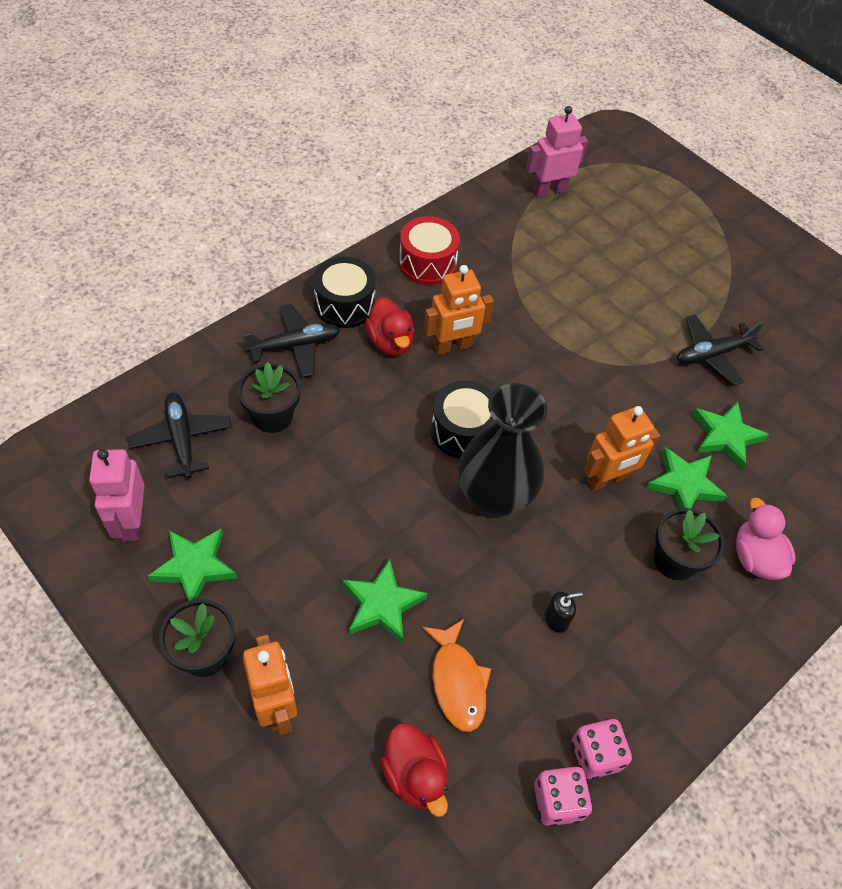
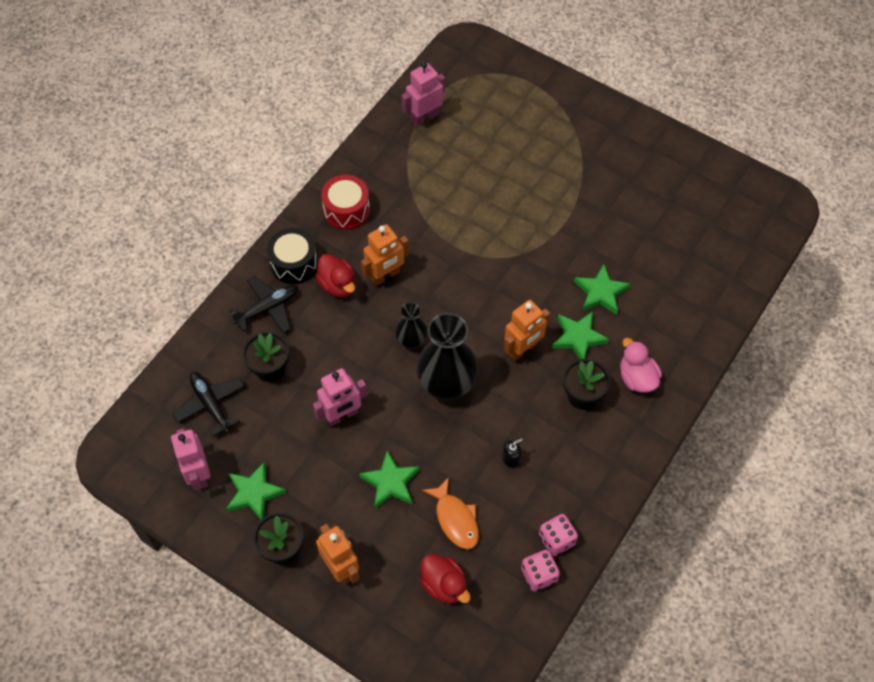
camera: 10 degrees left, 5 degrees up
black drum [431,381,496,459] -> black vase [395,302,428,349]
black plane [677,314,764,386] -> none
none -> pink robot [313,368,367,426]

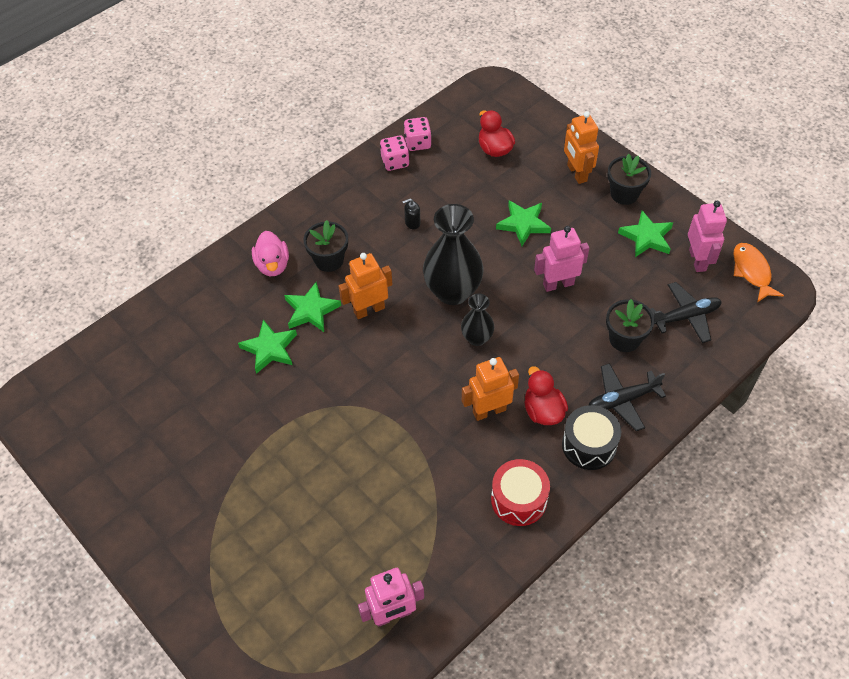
camera: 165 degrees left, 5 degrees down
black plane [173,372,245,437] -> black plane turned 90 degrees counterclockwise [650,282,722,343]
orange fish [422,477,479,549] -> orange fish moved to [733,243,784,302]

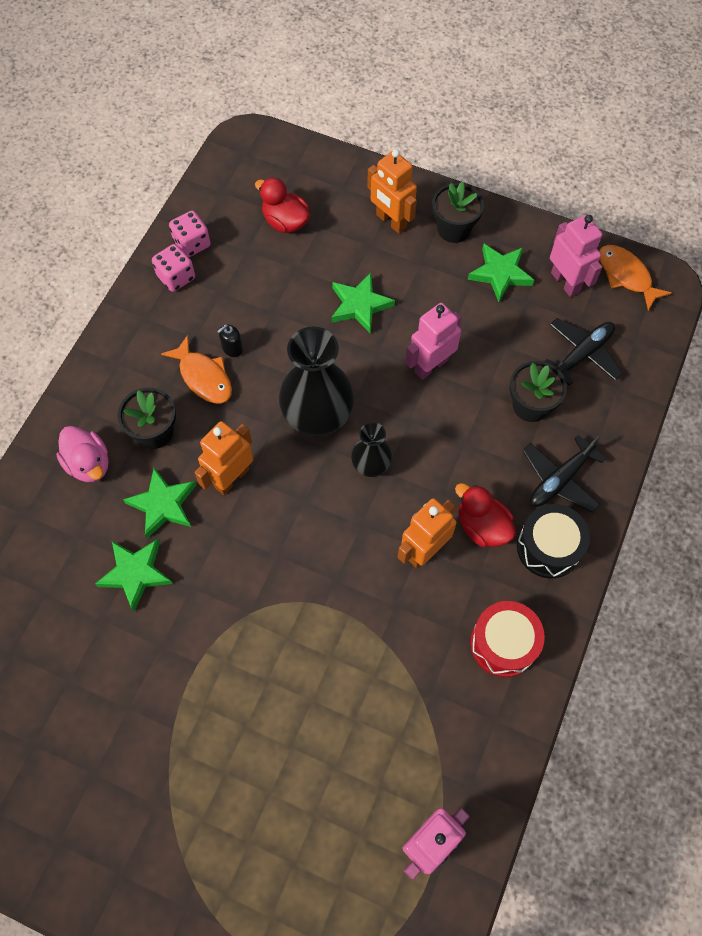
camera: 25 degrees left, 10 degrees up
none -> orange fish [161,335,232,403]

